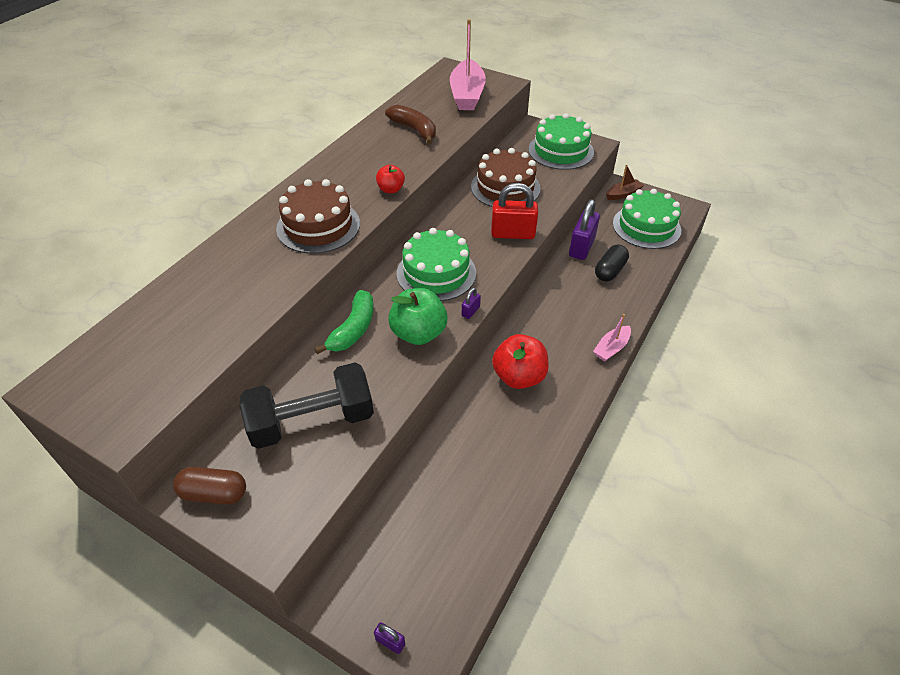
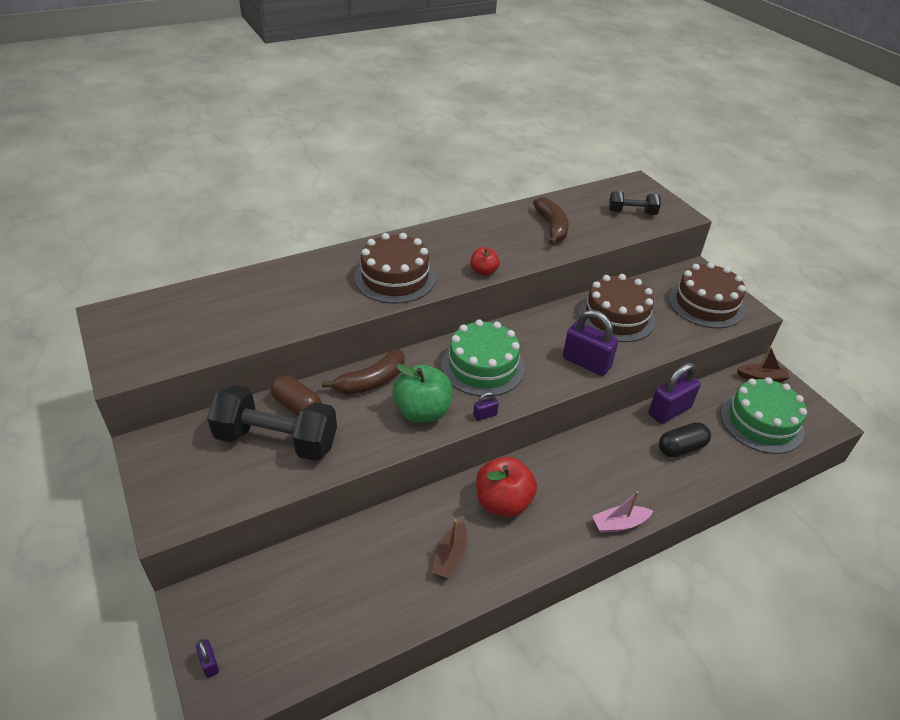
camera: 30 degrees right, 5 degrees down
brown capsule [173,467,246,505] -> brown capsule moved to [271,375,321,416]
green banana [314,290,374,354] -> brown banana [322,350,405,395]
pink boat [450,19,486,110] -> black dumbbell [609,191,661,215]
red padlock [491,183,538,239] -> purple padlock [563,310,618,376]
green cake [528,113,594,170] -> brown cake [669,262,746,328]
none -> brown boat [432,519,467,579]

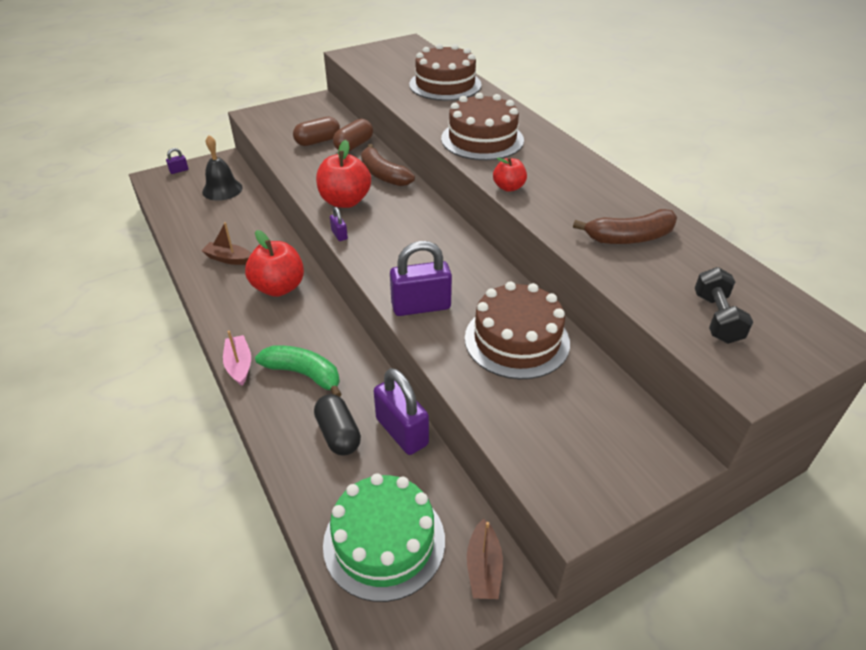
camera: 90 degrees right, 0 degrees up
black dumbbell [207,385,337,461] -> brown capsule [293,117,340,146]
green apple [393,364,452,423] -> red apple [316,140,371,208]
green cake [441,319,525,397] -> none
purple padlock [563,310,618,376] -> purple padlock turned 45 degrees clockwise [390,241,452,316]
brown cake [669,262,746,328] -> brown cake moved to [409,44,482,101]
none -> black bell [202,135,243,201]
none -> green banana [255,345,342,397]

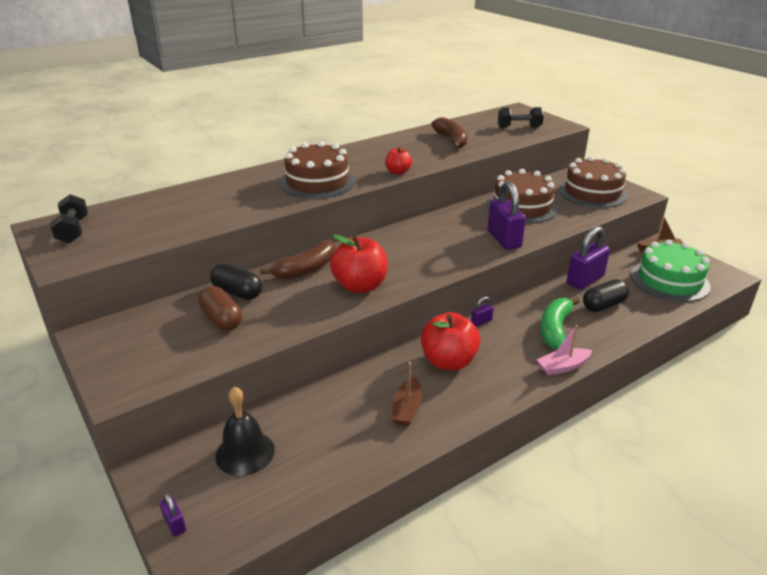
camera: 95 degrees left, 10 degrees down
purple padlock [330,207,348,241] -> purple padlock moved to [471,297,494,326]
brown capsule [333,119,373,151] -> black capsule [210,264,262,300]
brown cake [409,44,482,101] -> brown cake moved to [558,156,628,208]
none -> black dumbbell [50,194,88,243]

